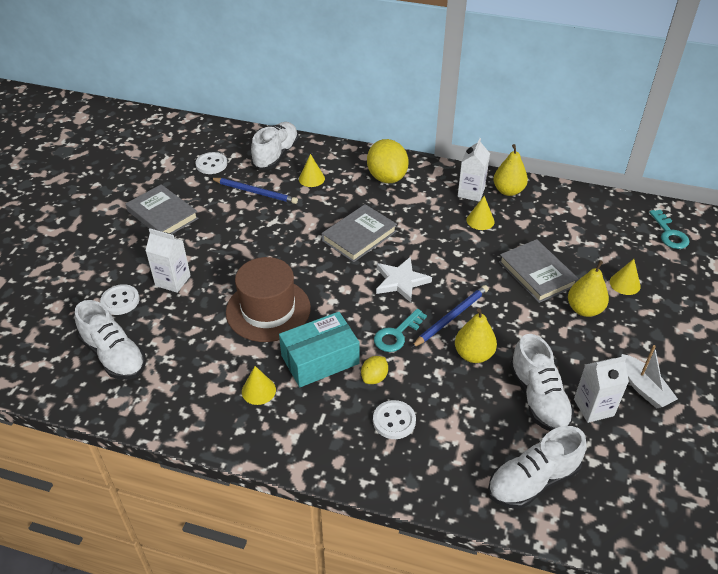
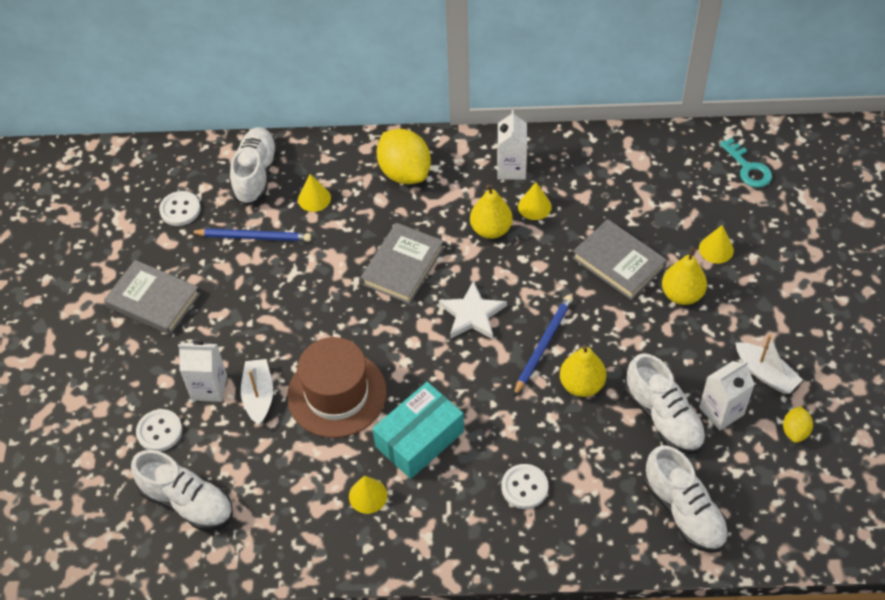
camera: 15 degrees left, 10 degrees up
yellow lemon [361,356,388,384] -> yellow lemon moved to [783,406,813,443]
turquoise key [374,309,427,352] -> none
white shoe [488,426,587,509] -> white shoe turned 75 degrees counterclockwise [644,445,729,553]
yellow pear [493,144,528,196] -> yellow pear moved to [470,184,513,239]
none -> white boat [241,359,273,425]

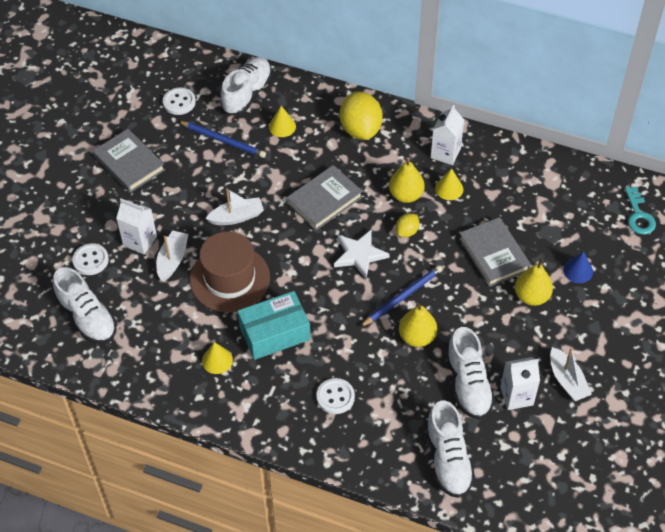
camera: 20 degrees right, 0 degrees up
yellow cone [699,225,734,263] -> blue cone [563,251,593,283]
yellow lemon [783,406,813,443] -> yellow lemon moved to [396,213,420,237]
none -> white boat [205,188,264,225]

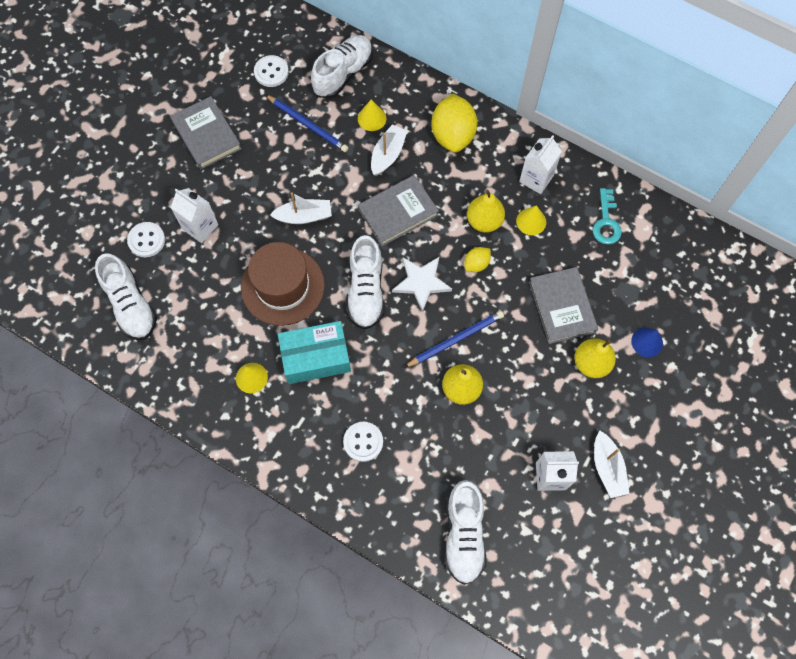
camera: 10 degrees right, 15 degrees up
white boat [156,230,188,281] -> white boat moved to [371,124,407,176]
white shoe [446,327,495,419] -> white shoe moved to [347,235,384,330]
turquoise key [625,187,656,234] -> turquoise key moved to [593,188,622,245]

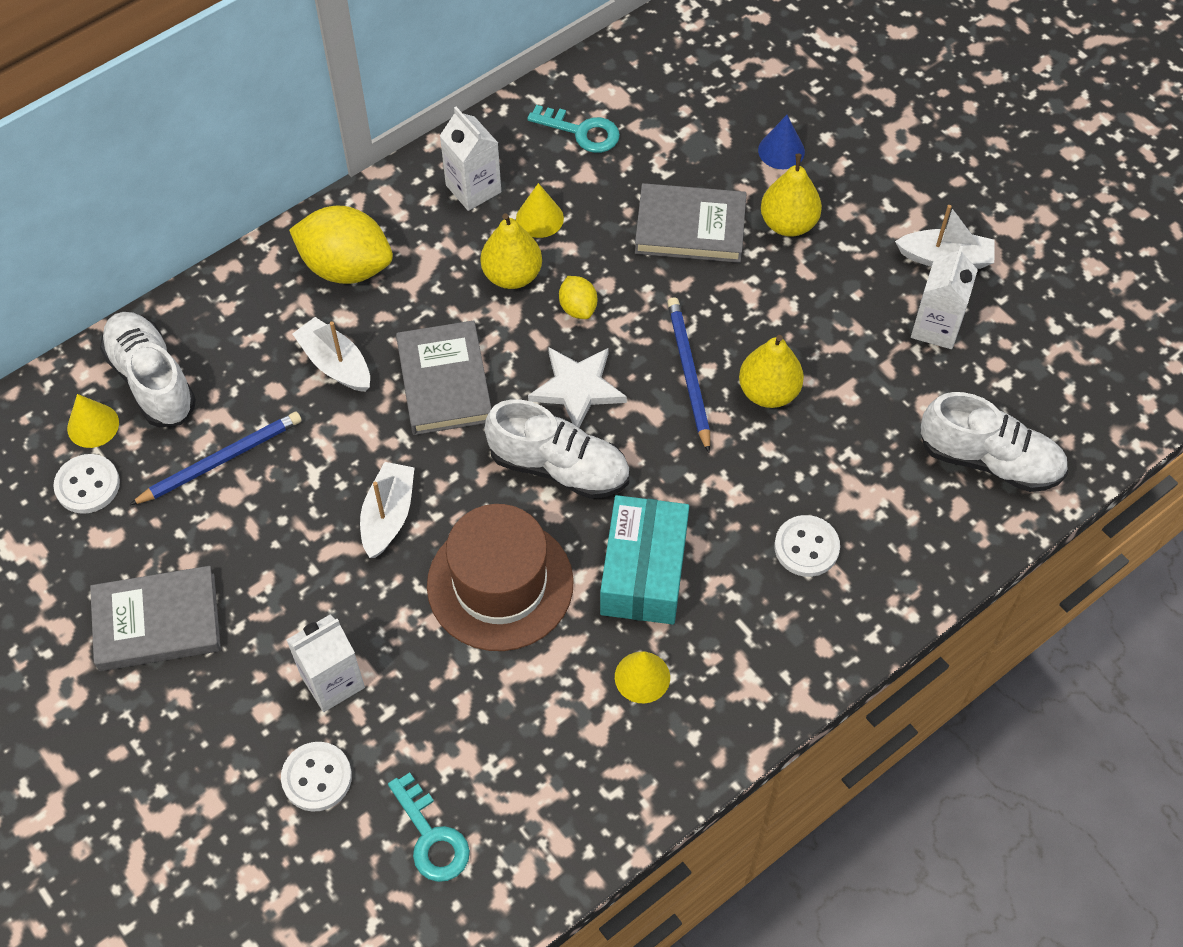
camera: 70 degrees left, 10 degrees down
white shoe [95,253,157,340] -> turquoise key [388,772,470,882]
yellow cone [358,100,386,131] -> yellow cone moved to [67,394,119,448]

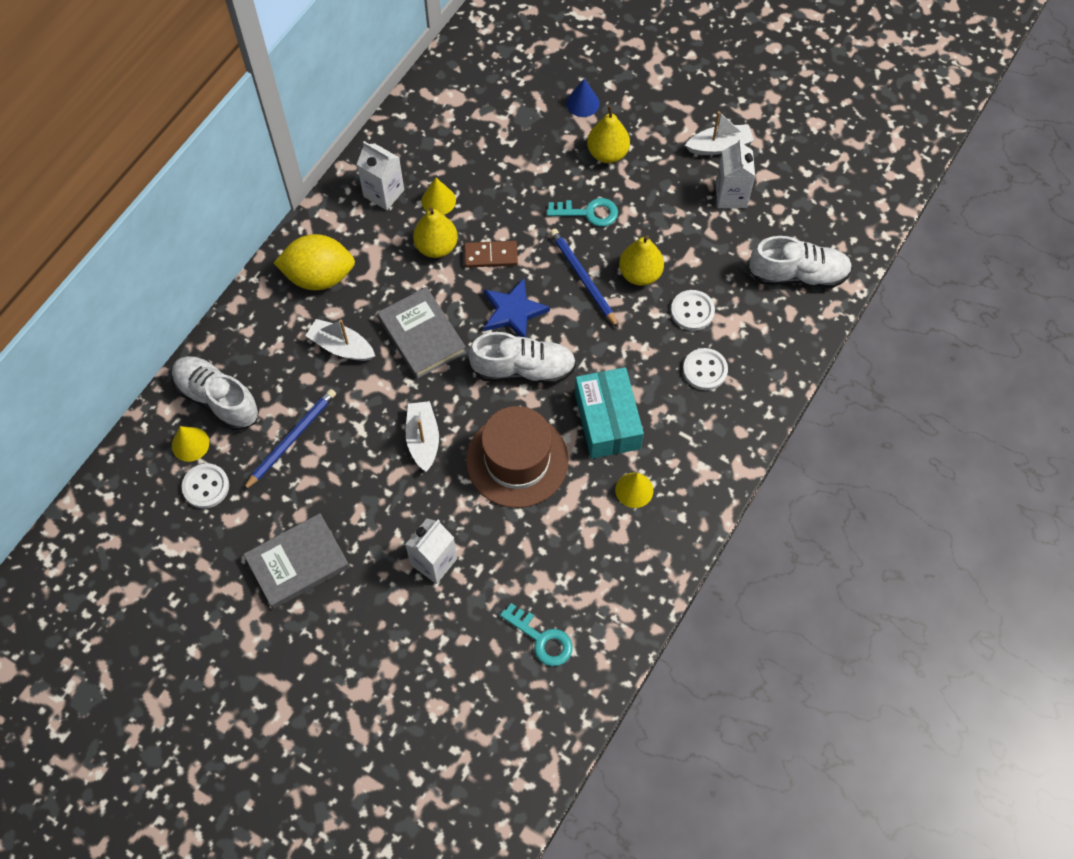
camera: 20 degrees left, 5 degrees up
white button [281,742,352,811] -> white button moved to [671,290,715,331]
turquoise key [527,105,620,153] -> turquoise key moved to [547,198,618,227]
white star [528,347,627,428] -> blue star [484,278,550,337]
yellow lemon [559,276,597,319] -> brown domino [464,241,518,268]
grey book [635,183,747,263] -> none

